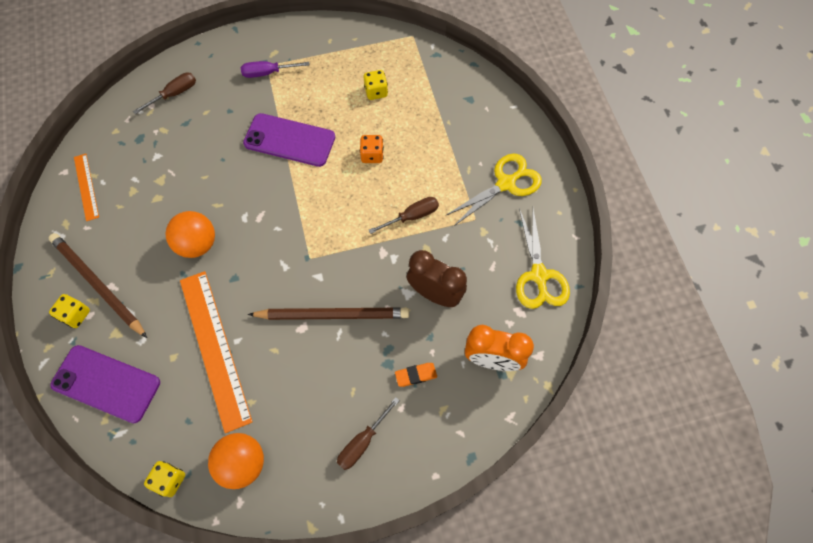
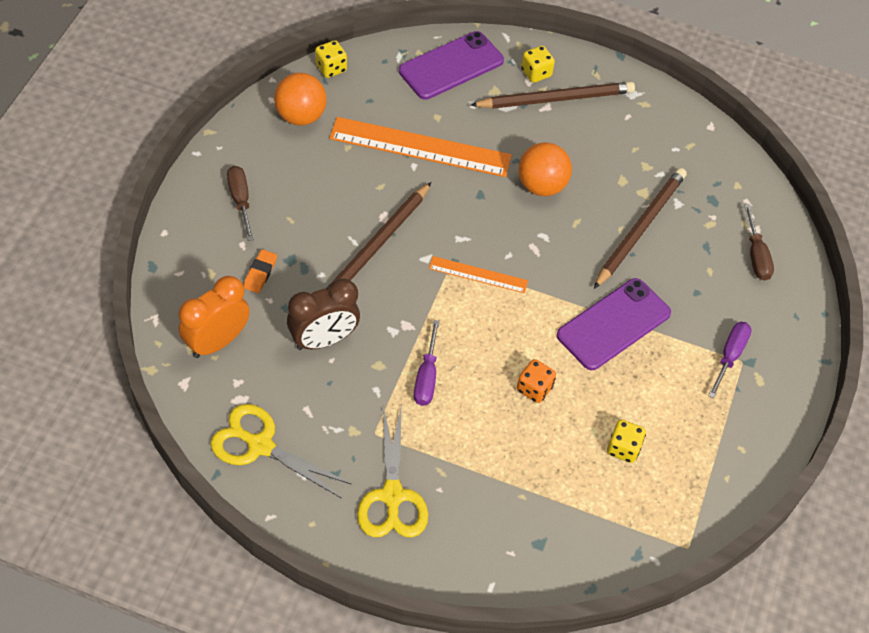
camera: 120 degrees right, 10 degrees down
orange ruler [74,154,99,221] -> orange ruler moved to [429,256,528,293]
brown screwdriver [369,197,439,234] -> purple screwdriver [414,320,440,406]
none -> brown pencil [594,168,687,289]

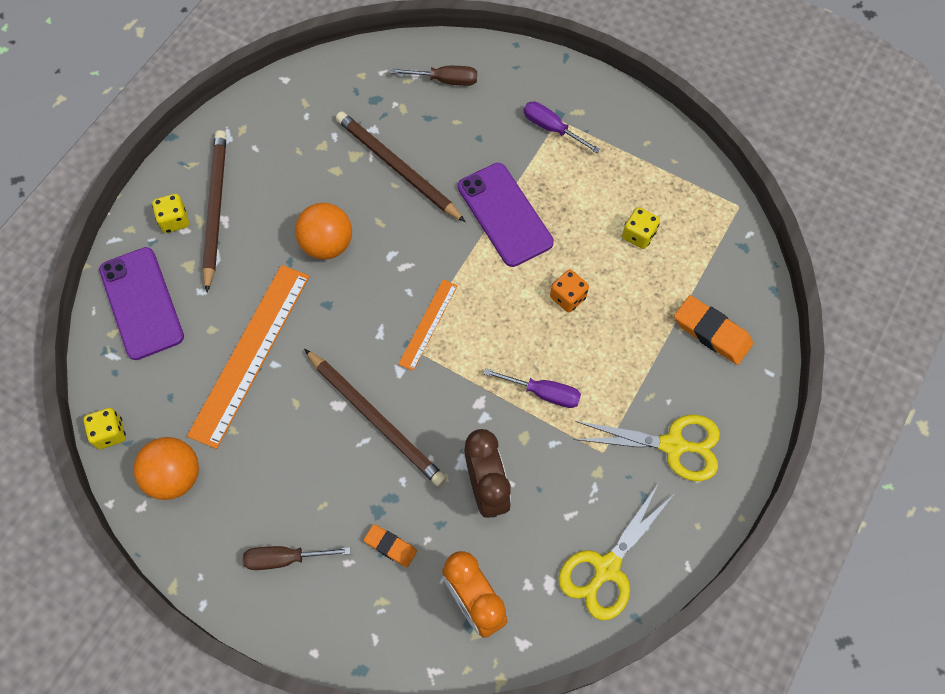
camera: 75 degrees left, 10 degrees up
none -> orange eraser [674,295,753,365]

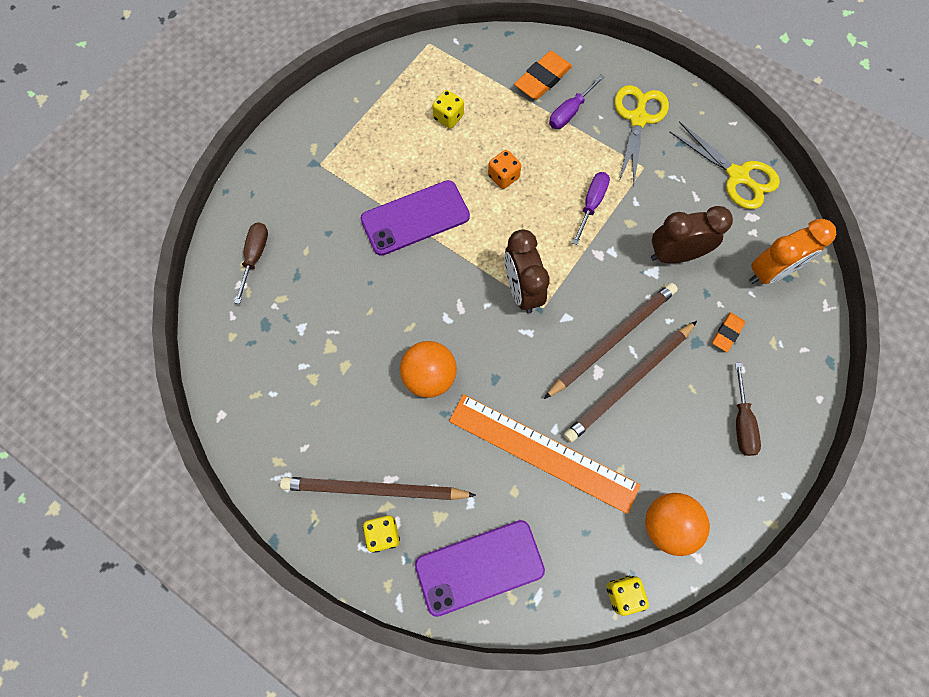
camera: 85 degrees left, 5 degrees up
brown pencil [336,111,466,222] -> brown pencil moved to [564,321,697,443]
orange ruler [398,279,458,371] -> brown clock [504,229,550,313]
purple screwdriver [524,101,600,153] -> purple screwdriver moved to [549,74,605,129]

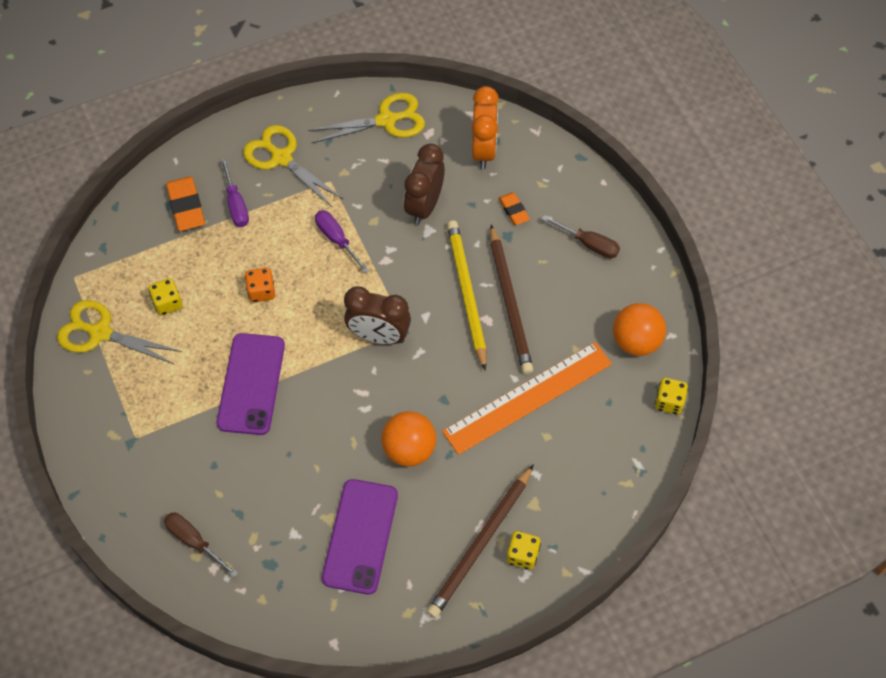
camera: 60 degrees left, 10 degrees down
purple phone [415,520,545,617] -> purple phone moved to [322,479,398,595]
brown pencil [544,283,678,399] -> yellow pencil [447,221,486,371]
none -> yellow scissors [57,300,182,365]

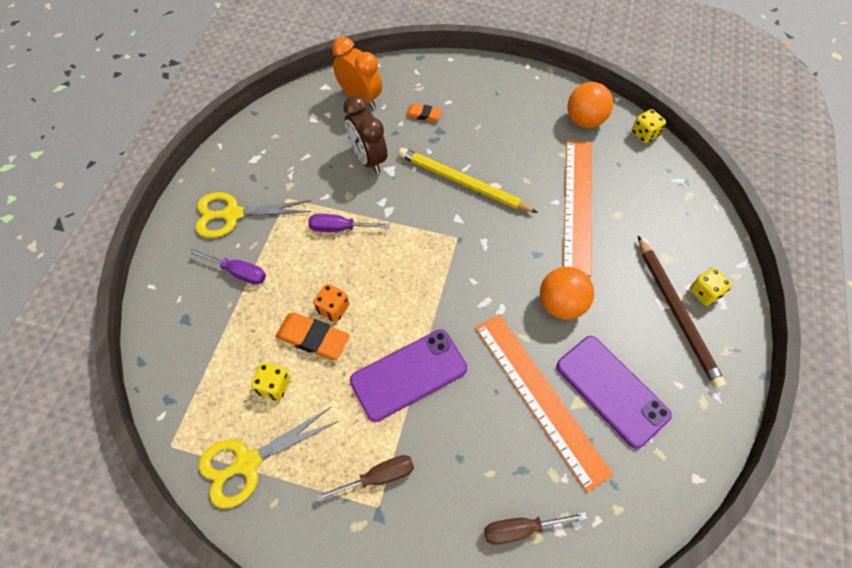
camera: 50 degrees left, 0 degrees up
orange eraser [166,176,205,231] -> orange eraser moved to [275,312,350,360]
purple phone [217,333,285,435] -> purple phone turned 75 degrees counterclockwise [350,329,467,422]
yellow scissors [308,93,425,143] -> none
brown clock [344,286,411,345] -> none
brown pencil [490,225,533,374] -> none
brown screwdriver [542,215,620,258] -> brown screwdriver moved to [315,455,414,502]
none -> orange ruler [475,314,614,492]

